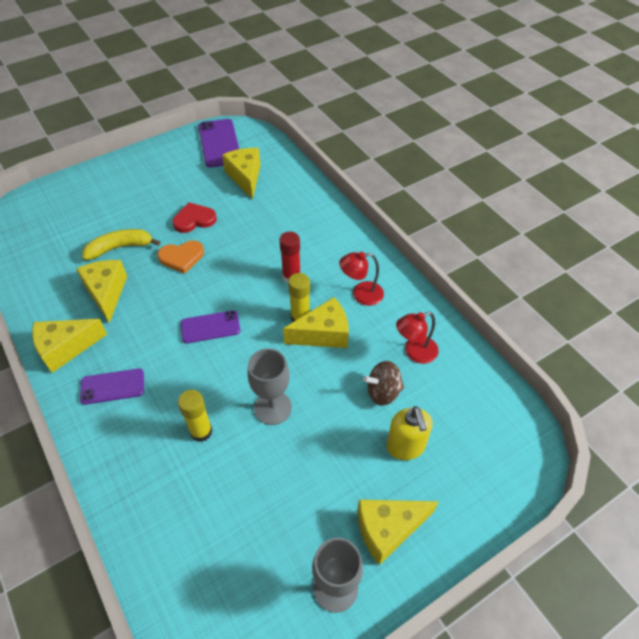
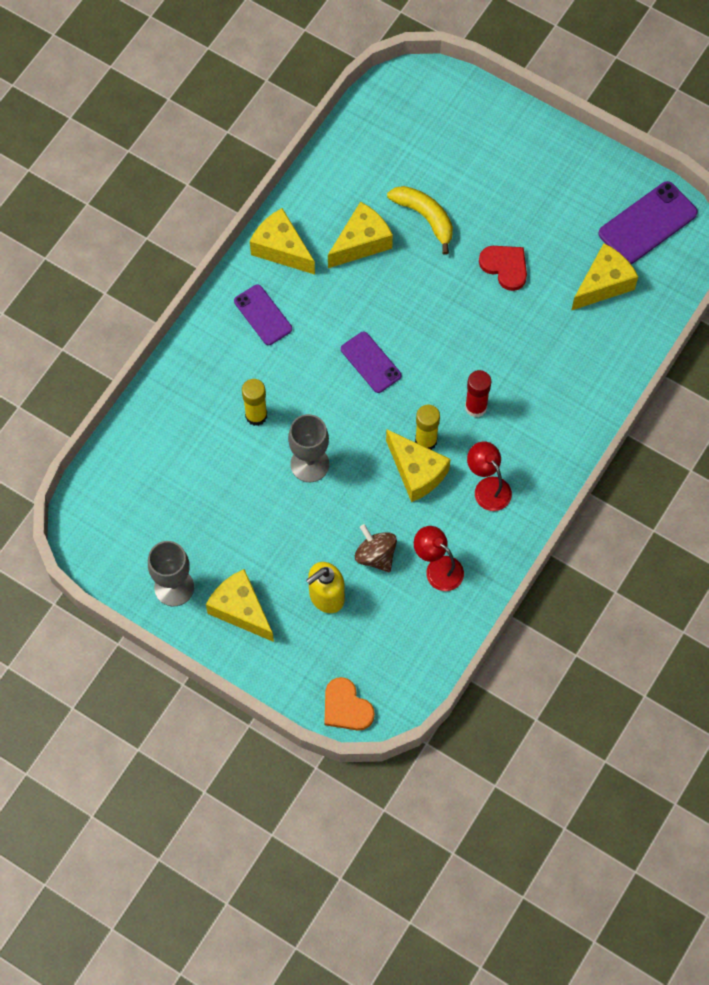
camera: 65 degrees right, 15 degrees up
orange heart [157,240,204,274] -> orange heart moved to [325,677,375,731]

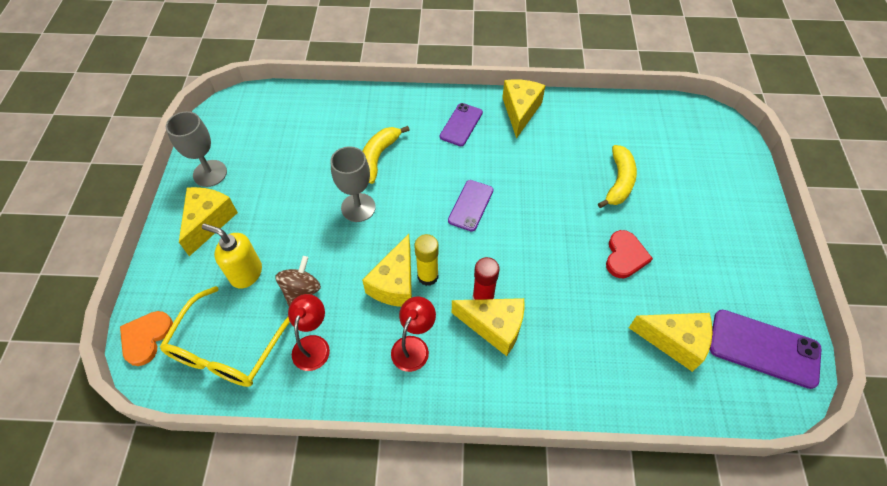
camera: 60 degrees right, 10 degrees down
yellow glue stick [242,379,267,426] -> yellow banana [363,126,410,184]
yellow cheese [328,202,393,268] -> yellow cheese moved to [452,298,525,356]
none -> yellow glasses [160,286,290,387]

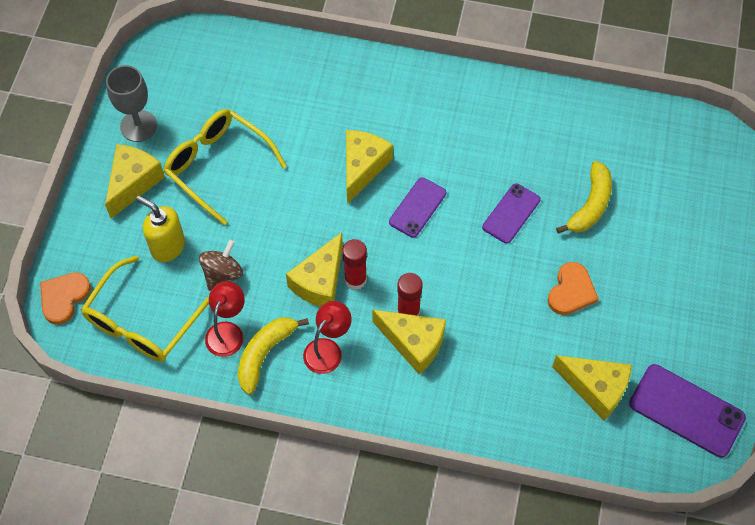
camera: 10 degrees right, 5 degrees up
grey goblet [330,146,376,222] -> none
yellow banana [363,126,410,184] -> yellow banana moved to [238,317,309,395]
yellow glue stick [414,234,439,286] -> red glue stick [342,239,367,290]
purple phone [440,103,483,146] -> purple phone moved to [482,183,540,244]
yellow cheese [502,79,546,139] -> yellow cheese moved to [346,130,393,204]
red heart [606,230,653,278] -> orange heart [548,262,599,315]
none -> yellow glasses [164,109,287,225]

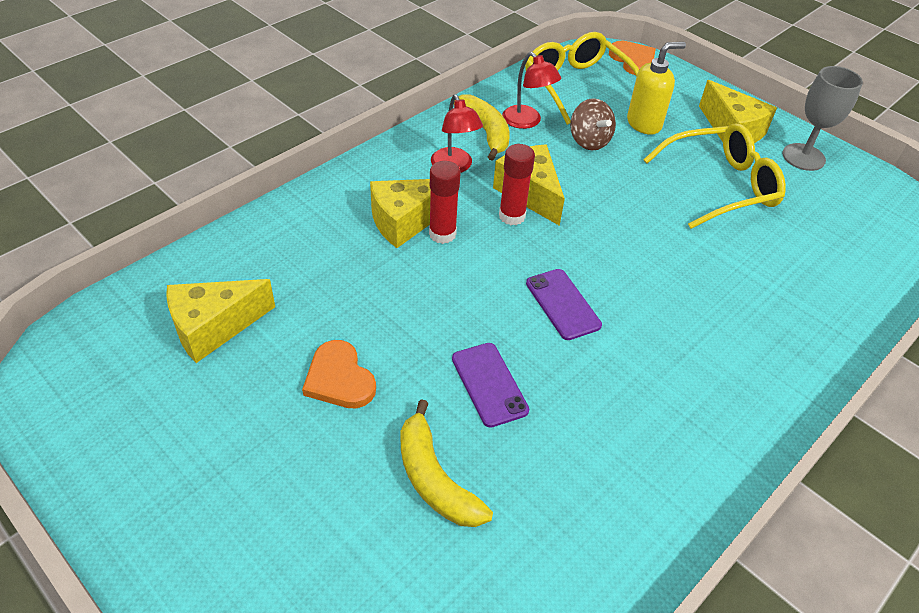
camera: 120 degrees right, 15 degrees down
yellow cheese [346,130,393,204] -> none
purple phone [629,364,746,457] -> none

